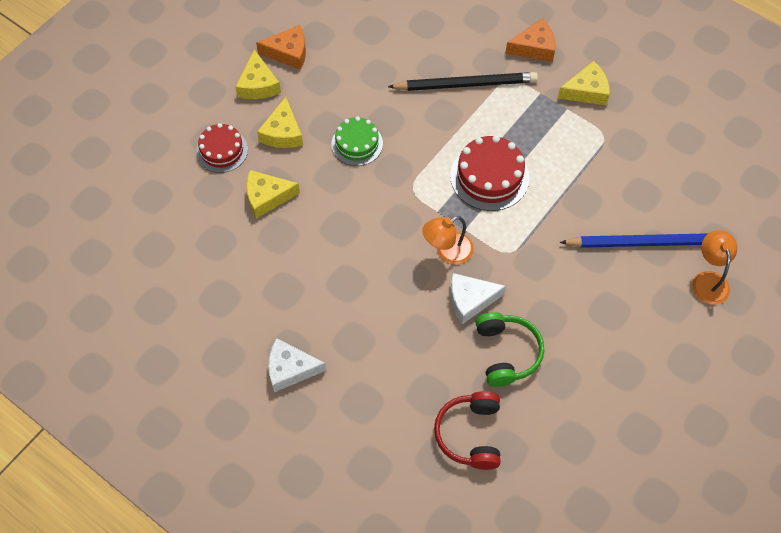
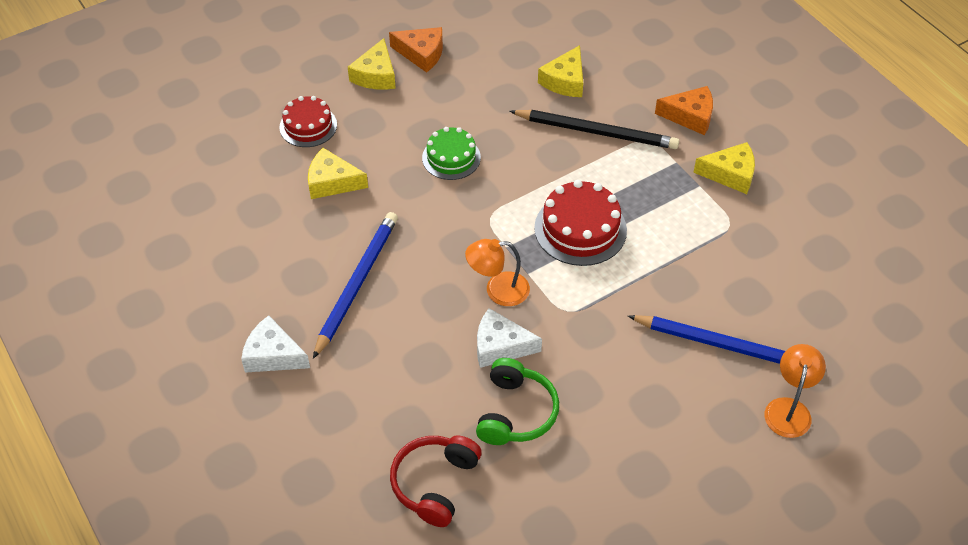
camera: 20 degrees right, 10 degrees down
yellow cheese [257,97,303,148] -> yellow cheese moved to [538,45,583,97]
none -> blue pencil [313,212,398,359]

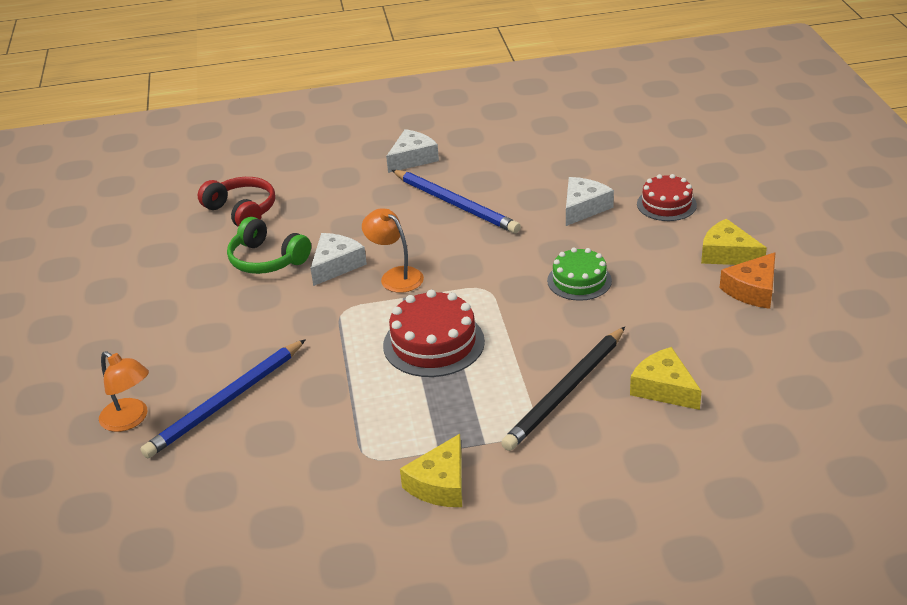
camera: 115 degrees right, 15 degrees down
yellow cheese [308,148,368,199] -> white cheese [566,177,614,226]
orange lamp [465,239,530,306] -> orange lamp turned 60 degrees counterclockwise [362,208,424,293]
orange cheese [655,86,713,135] -> none

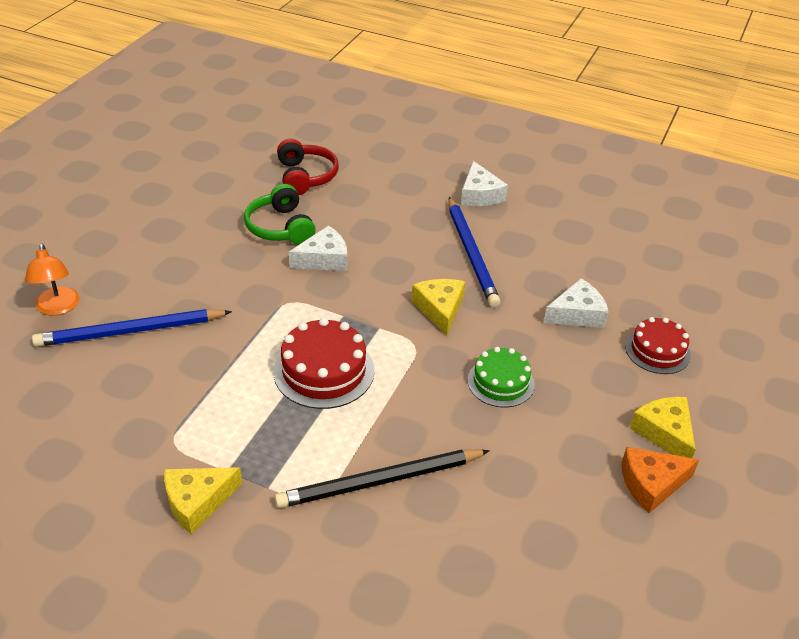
camera: 30 degrees right, 5 degrees up
orange lamp [362,208,424,293] -> none
white cheese [386,129,439,173] -> white cheese turned 90 degrees clockwise [461,161,508,206]
yellow cheese [630,347,702,410] -> yellow cheese moved to [412,279,465,336]

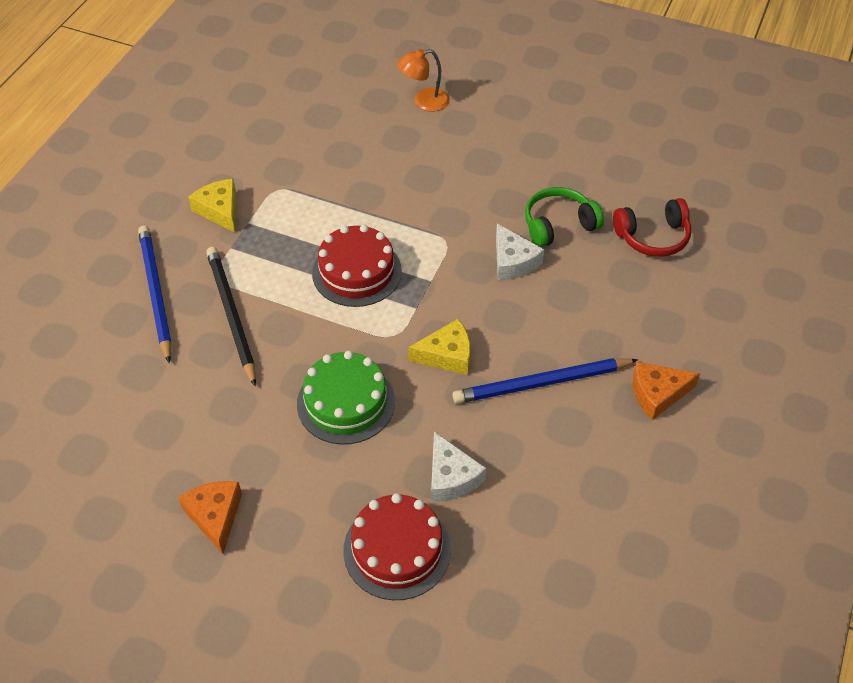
camera: 90 degrees right, 10 degrees up
blue pencil [32,309,232,347] -> blue pencil moved to [138,225,172,363]
white cheese [461,161,508,206] -> orange cheese [633,362,700,420]
green cake [467,347,535,407] -> green cake [297,351,395,445], size x1.50
red cake [625,317,691,374] -> red cake [343,493,451,600], size x1.50
yellow cheese [630,397,696,458] -> none

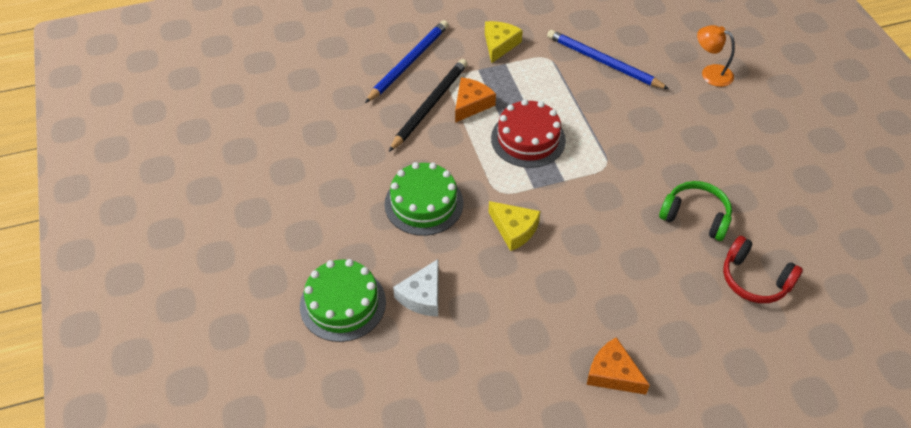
camera: 50 degrees right, 0 degrees up
orange cheese [178,481,242,554] -> orange cheese moved to [455,77,496,123]
red cake [343,493,451,600] -> green cake [300,259,386,342]
blue pencil [452,358,638,404] -> blue pencil moved to [547,30,669,89]
white cheese [496,224,545,280] -> none

